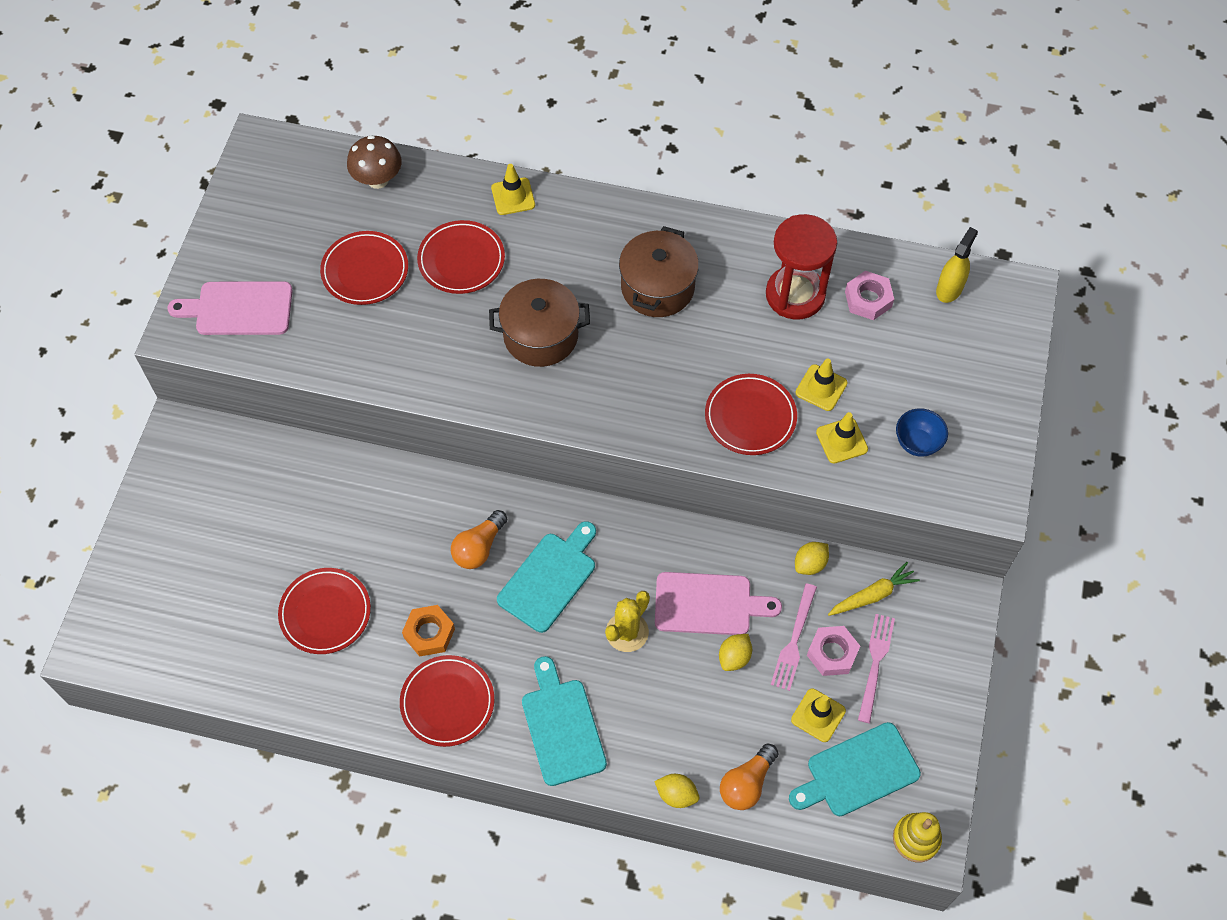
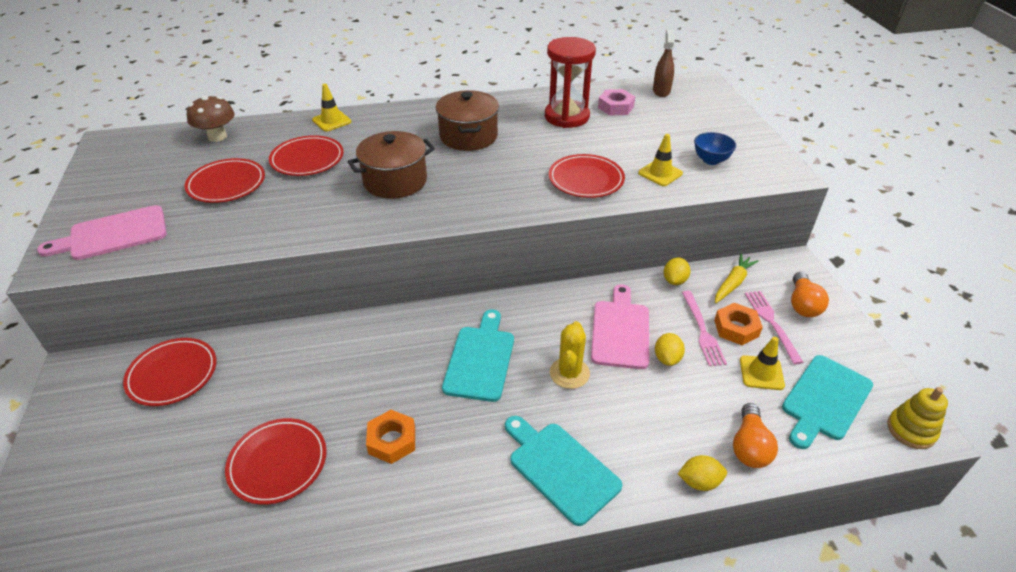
camera: 25 degrees left, 20 degrees down
red plate [400,655,494,747] -> red plate moved to [123,338,217,406]
orange light bulb [451,510,507,569] -> orange light bulb moved to [791,272,829,317]
pink cutting board [655,572,782,635] -> pink cutting board turned 60 degrees counterclockwise [591,284,649,369]
yellow traffic cone [795,358,847,411] -> none
pink nut [807,626,860,676] -> orange nut [714,303,763,345]
yellow spray bottle [936,227,978,303] -> brown spray bottle [653,30,675,97]

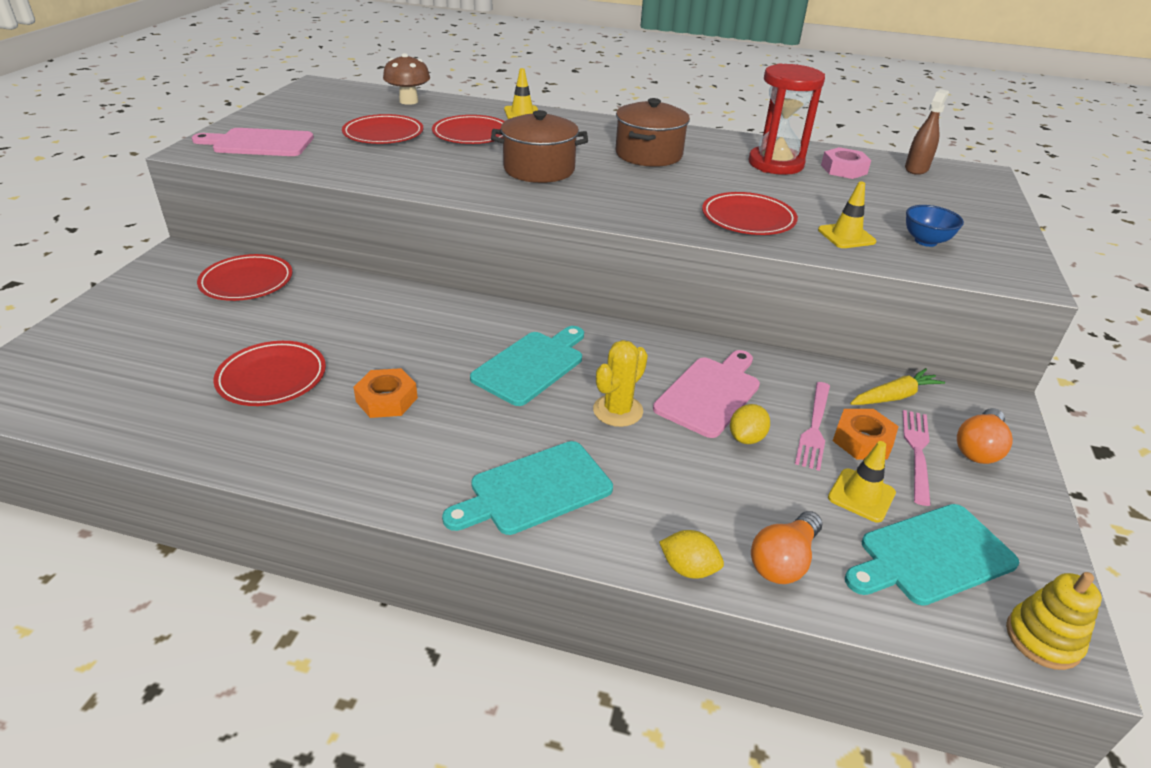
camera: 25 degrees right, 5 degrees down
turquoise cutting board [505,416,622,526] -> turquoise cutting board turned 105 degrees counterclockwise [442,441,613,535]
yellow lemon [664,258,690,285] -> none

